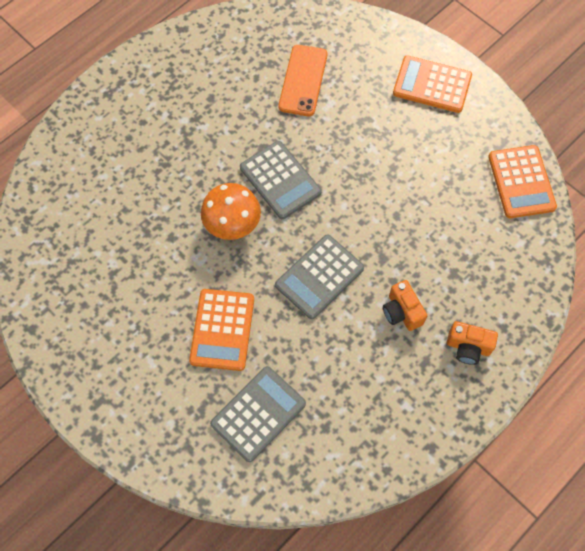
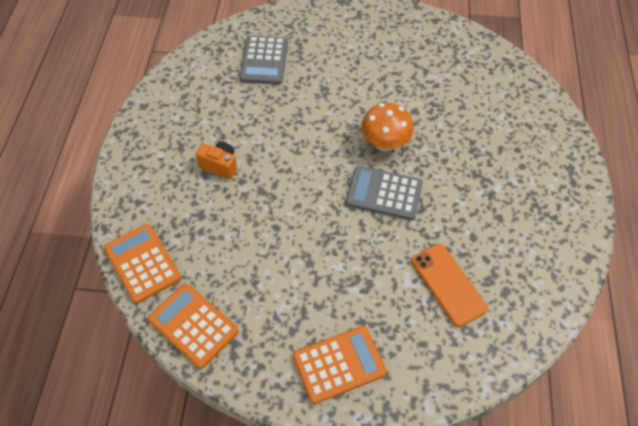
camera: 140 degrees right, 10 degrees down
orange calculator [189,289,254,371] -> orange calculator moved to [104,224,181,304]
grey calculator [275,235,364,319] -> none
orange camera [447,321,498,365] -> none

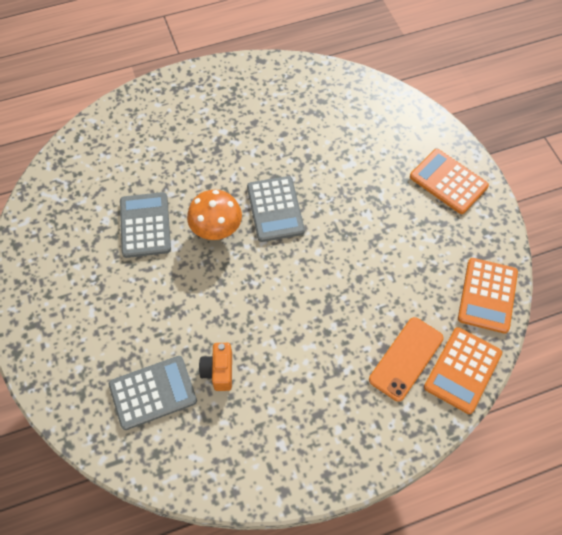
camera: 115 degrees left, 5 degrees up
orange camera [196,141,237,179] -> orange camera moved to [199,343,232,391]
orange phone [411,244,488,327] -> orange phone moved to [369,317,444,402]
none -> grey calculator [120,192,171,258]

